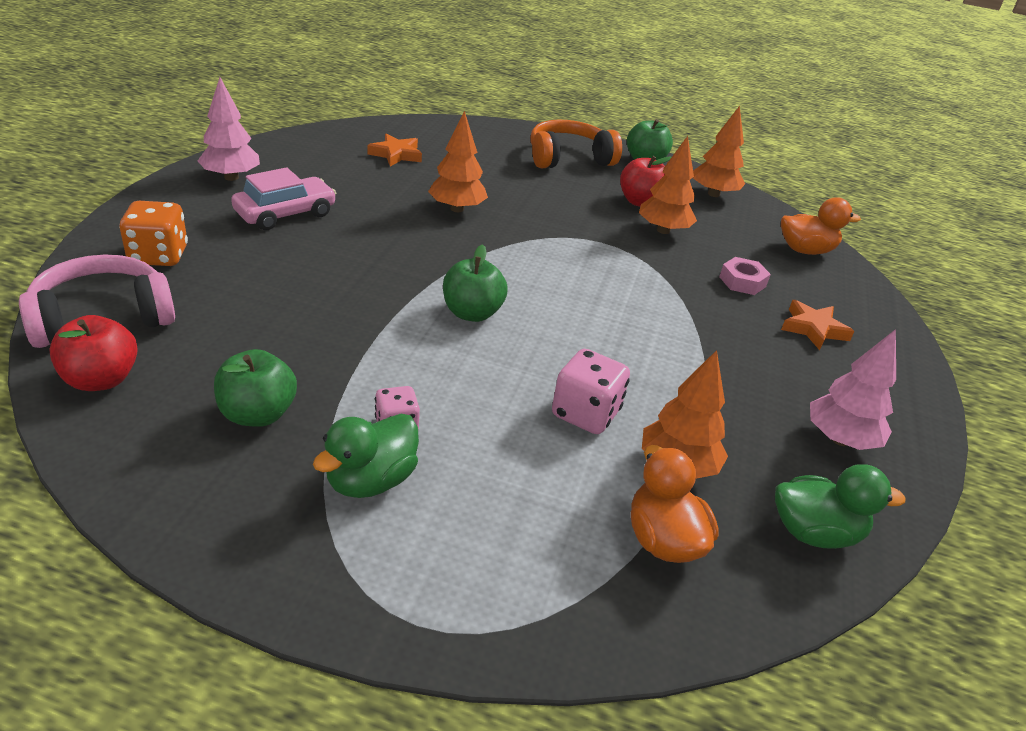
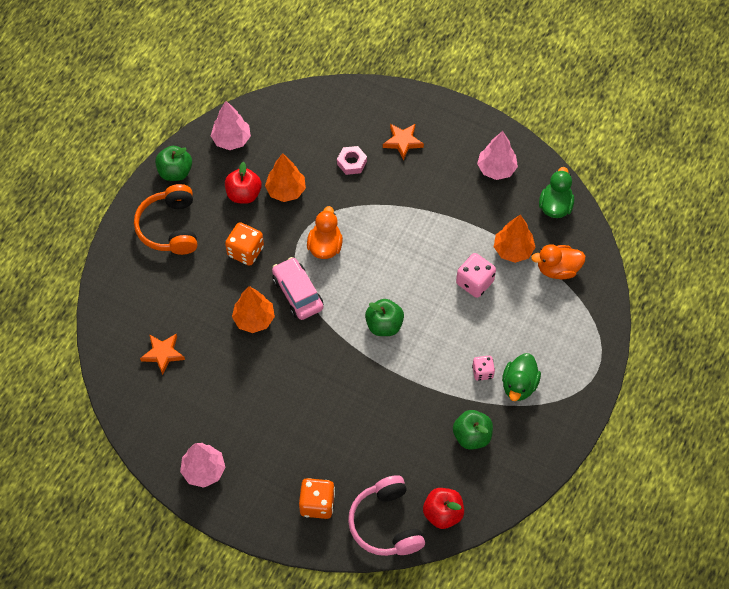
camera: 75 degrees left, 25 degrees up
pink car [231,167,336,230] -> pink car moved to [272,257,324,320]
green duck [313,414,419,498] -> green duck turned 60 degrees clockwise [502,353,541,401]
orange tree [693,106,745,197] -> pink tree [211,101,251,150]
orange duck [781,198,861,255] -> orange duck moved to [307,206,343,259]
none -> orange dice [225,222,264,266]

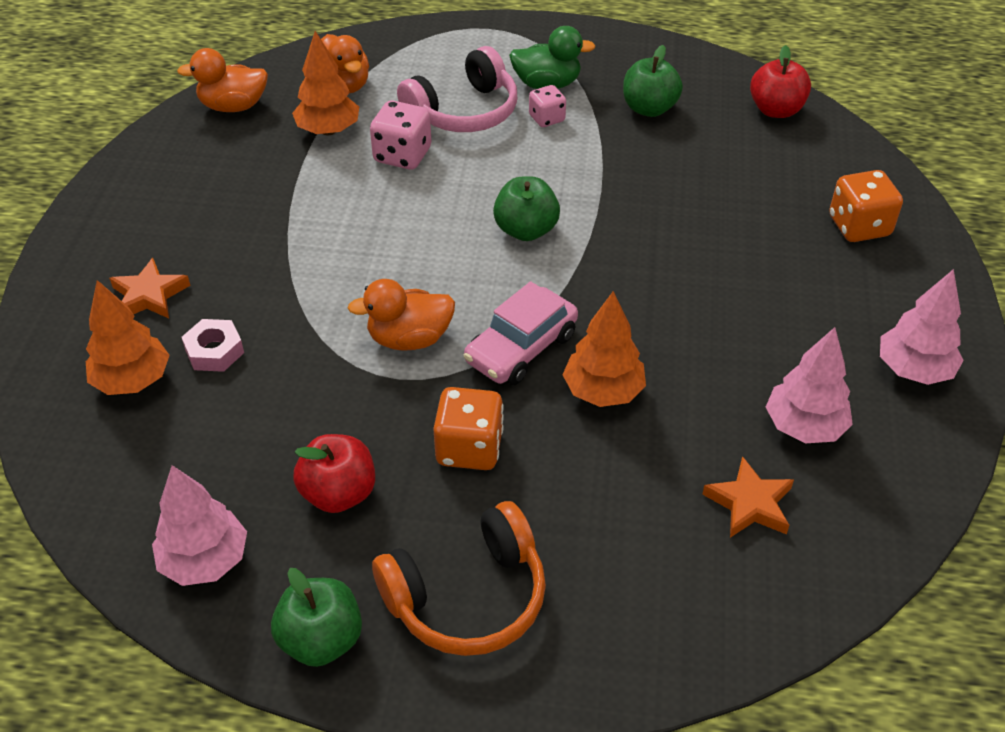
camera: 110 degrees left, 15 degrees down
orange tree [265,153,306,202] -> orange tree moved to [86,280,170,395]
pink headphones [348,475,425,556] -> pink headphones moved to [397,46,517,132]
pink tree [477,131,518,180] -> pink tree moved to [766,327,853,444]
green duck [539,167,574,218] -> orange duck [177,48,268,112]

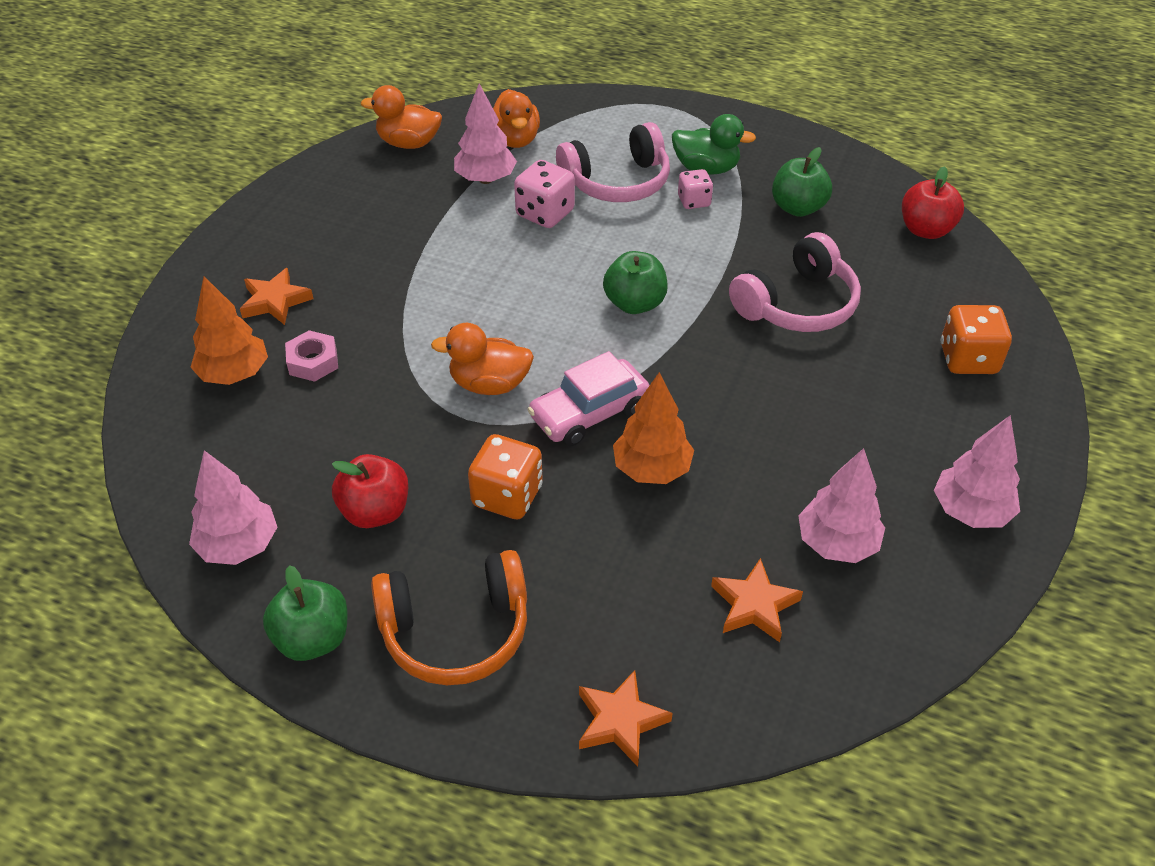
camera: 15 degrees right, 0 degrees up
orange tree [292,31,359,135] -> pink tree [454,83,517,184]
none -> orange star [579,670,673,767]
none -> pink headphones [729,232,861,332]

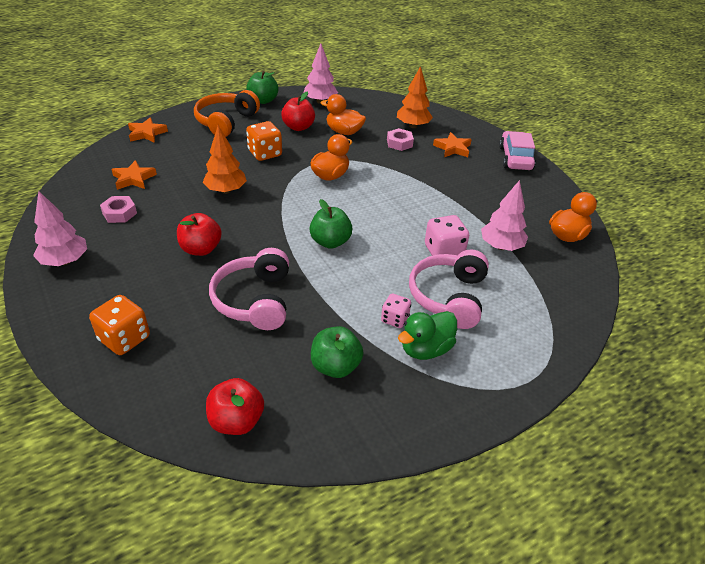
camera: 125 degrees right, 5 degrees down
orange duck [493,89,540,148] -> orange duck moved to [321,94,366,135]
pink car [527,351,650,446] -> pink car moved to [499,131,536,170]
pink tree [798,448,885,563] -> pink nut [100,196,137,223]
none -> red apple [177,213,222,256]

